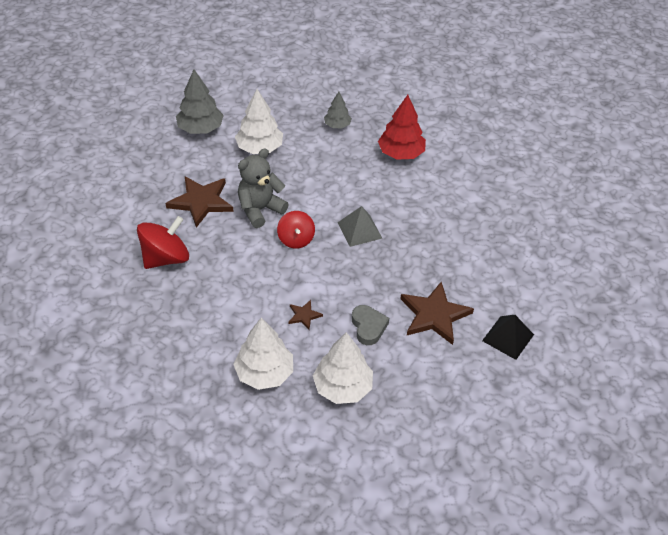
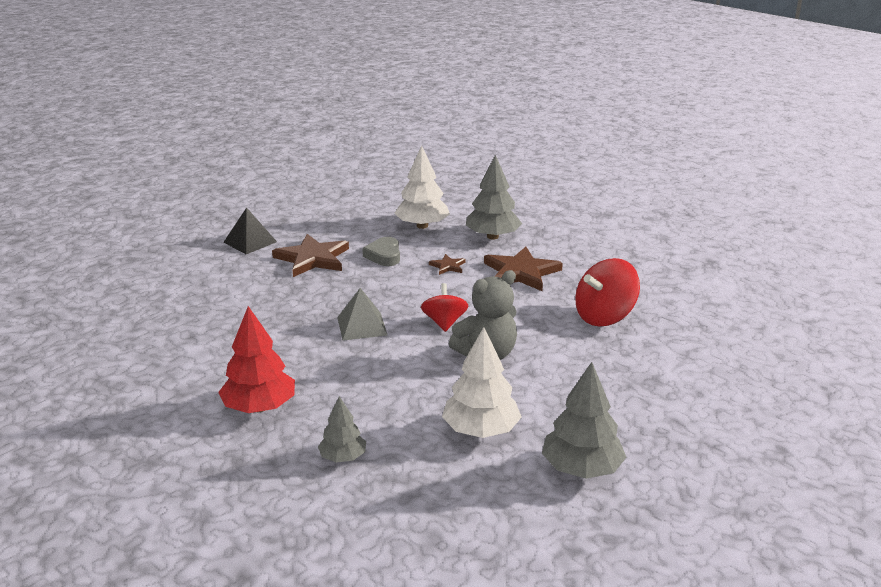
camera: 170 degrees left, 20 degrees down
brown star [165,176,233,228] -> brown star moved to [484,247,563,291]
white tree [233,317,293,390] -> grey tree [466,155,522,240]

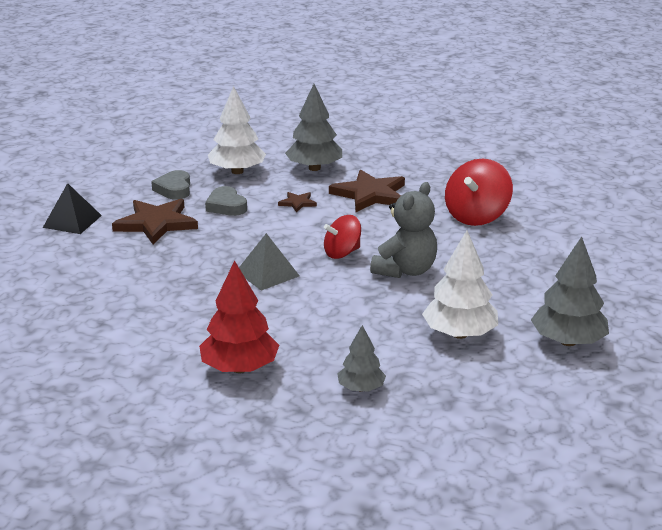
camera: 25 degrees left, 0 degrees up
red spinning top [421,283,468,332] -> red spinning top turned 90 degrees counterclockwise [324,215,361,259]
none -> grey heart [151,170,190,200]

